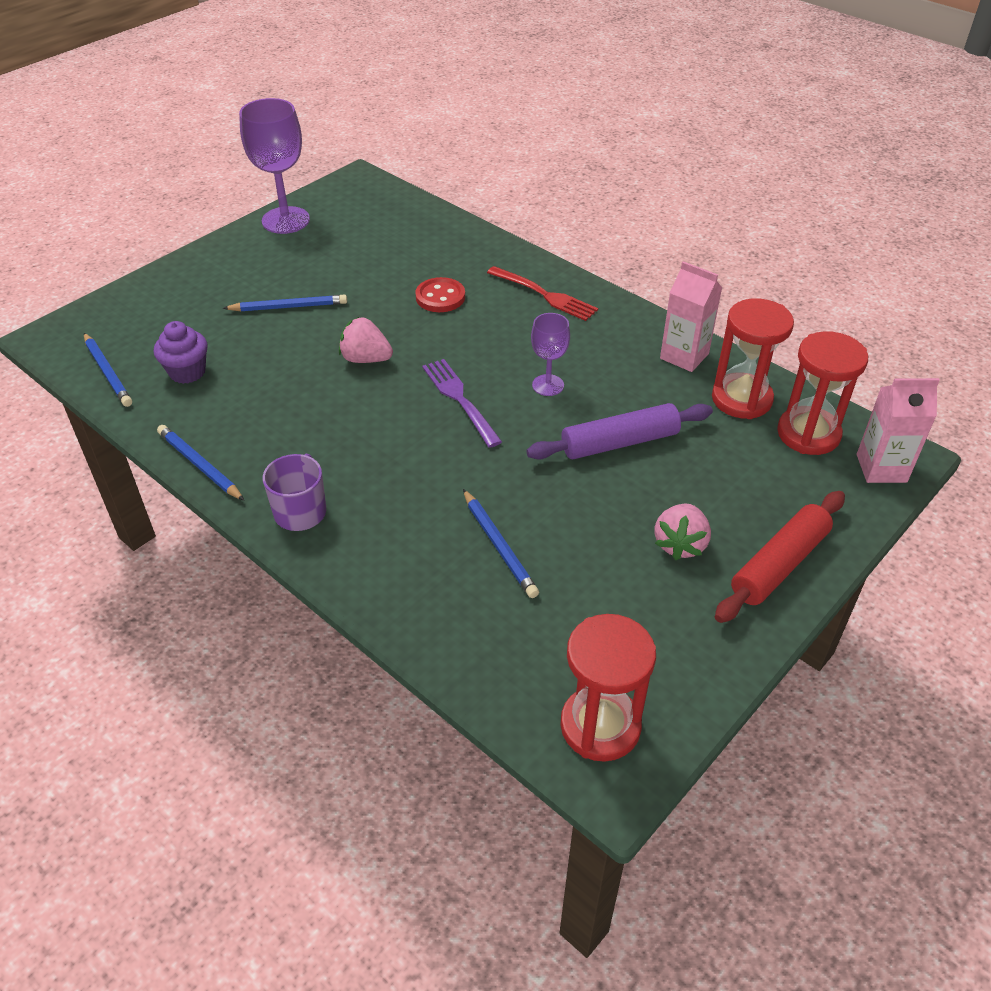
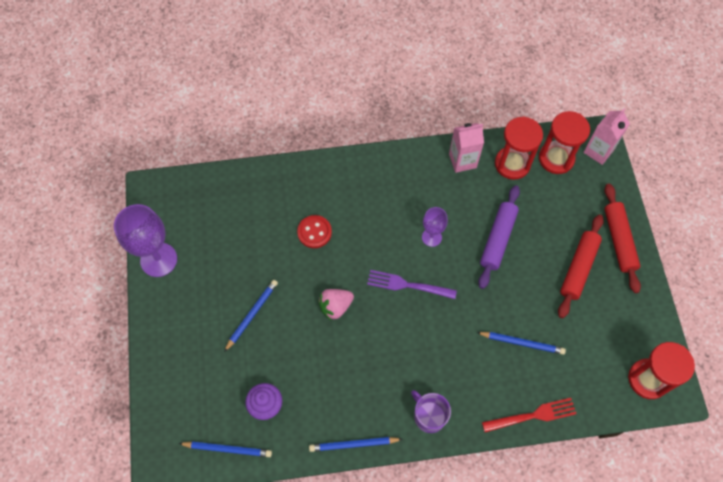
camera: 50 degrees left, 20 degrees up
red fork [487,266,598,321] -> red fork moved to [482,398,576,432]
pink strawberry [655,504,711,560] -> red rolling pin [558,215,604,318]

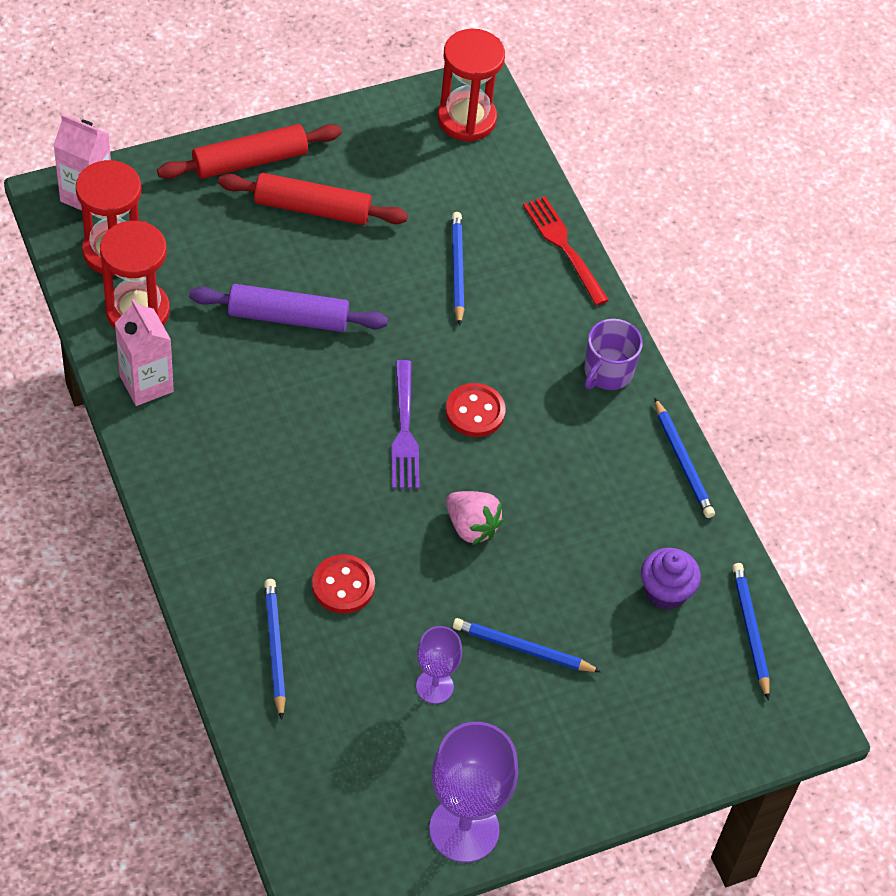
camera: 110 degrees left, 10 degrees down
purple goblet [422,207,448,247] -> purple goblet moved to [416,626,462,704]
none -> blue pencil [264,579,286,720]
none -> red button [446,383,506,437]

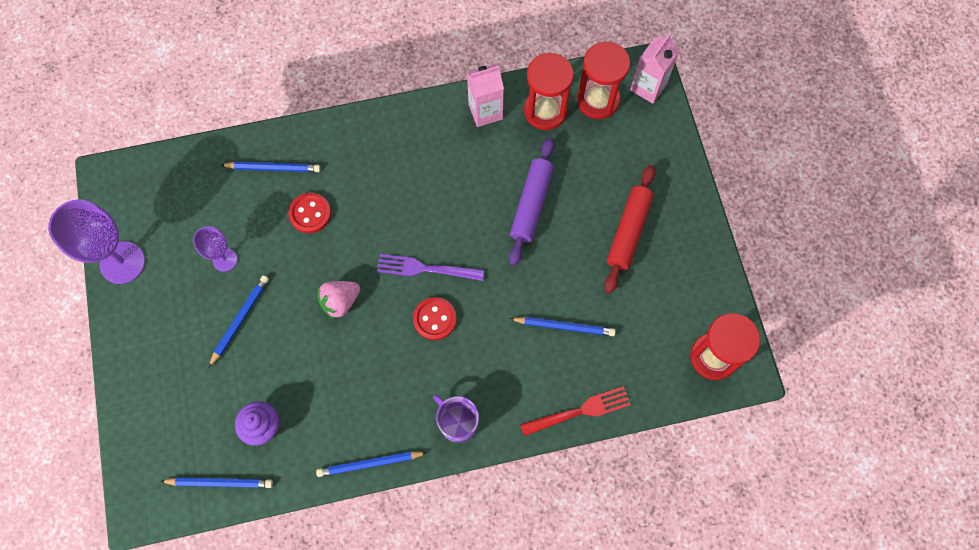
camera: 105 degrees right, 15 degrees up
red rolling pin [157,124,342,179] -> none

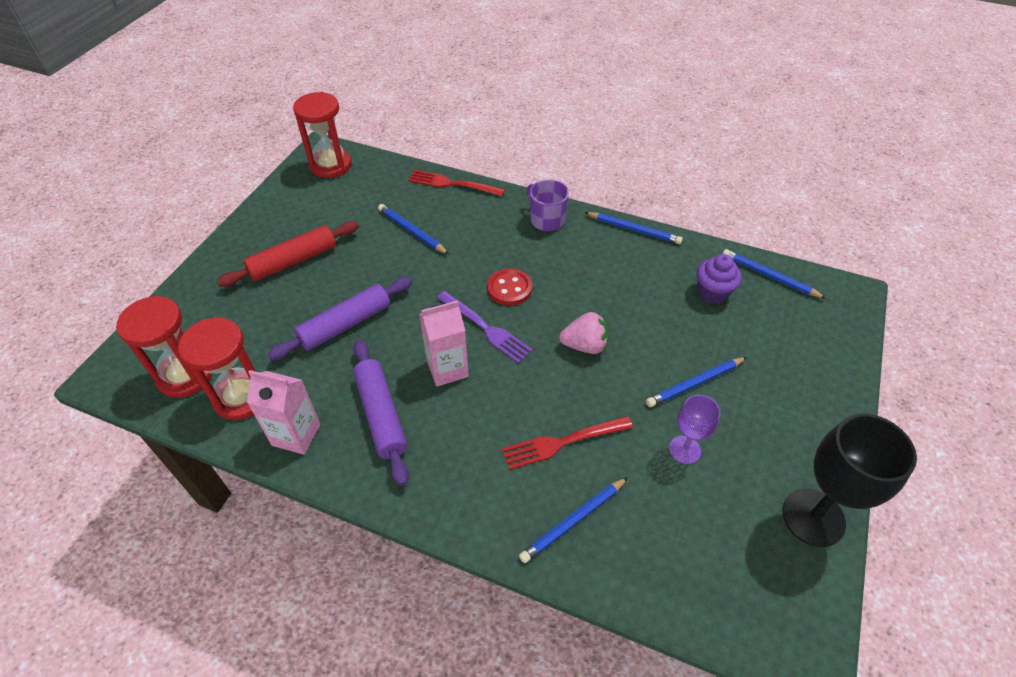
camera: 145 degrees left, 20 degrees down
purple goblet [48,199,145,284] -> black goblet [782,414,917,547]
blue pencil [221,162,321,172] -> blue pencil turned 75 degrees counterclockwise [519,477,628,563]
red button [288,193,331,233] -> red fork [502,416,633,470]
purple mug [433,395,479,443] -> purple mug turned 150 degrees clockwise [527,179,569,231]
pink carton [630,34,679,104] -> pink carton moved to [419,300,469,386]
none -> purple rolling pin [353,339,409,486]

